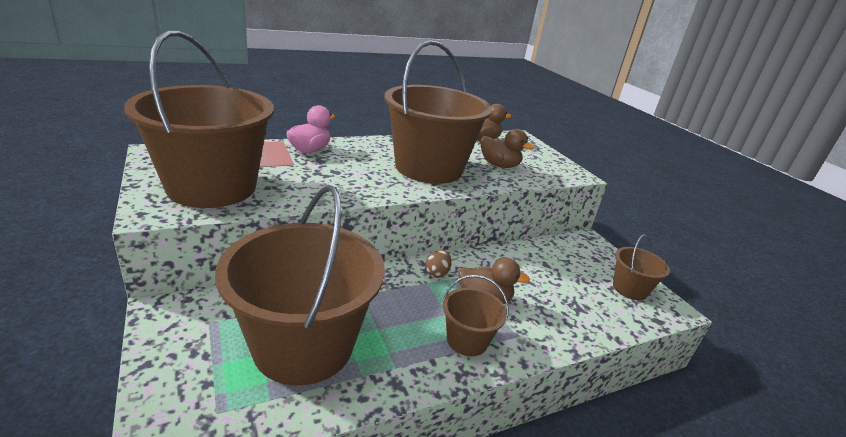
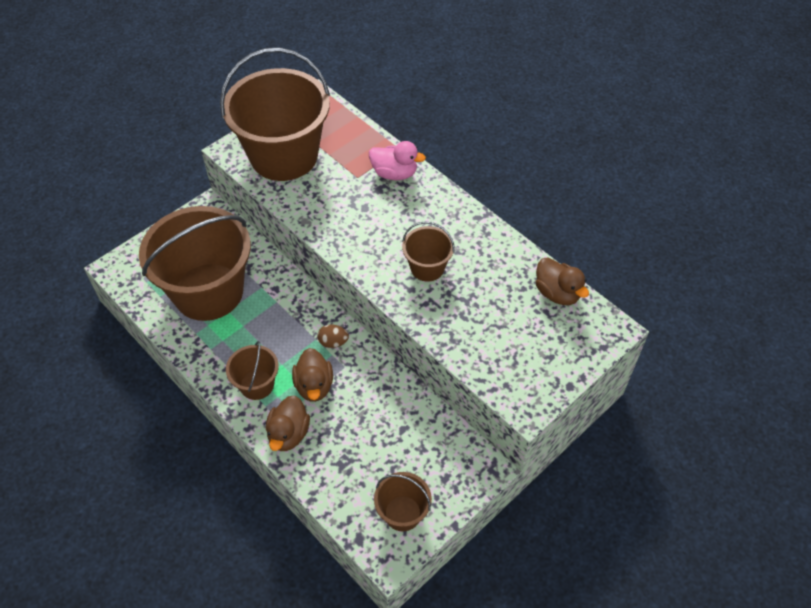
camera: 75 degrees right, 25 degrees up
brown bucket [385,40,492,184] -> brown bucket [402,221,455,282], size x0.46
brown duck [480,129,534,168] -> brown duck moved to [266,395,310,451]

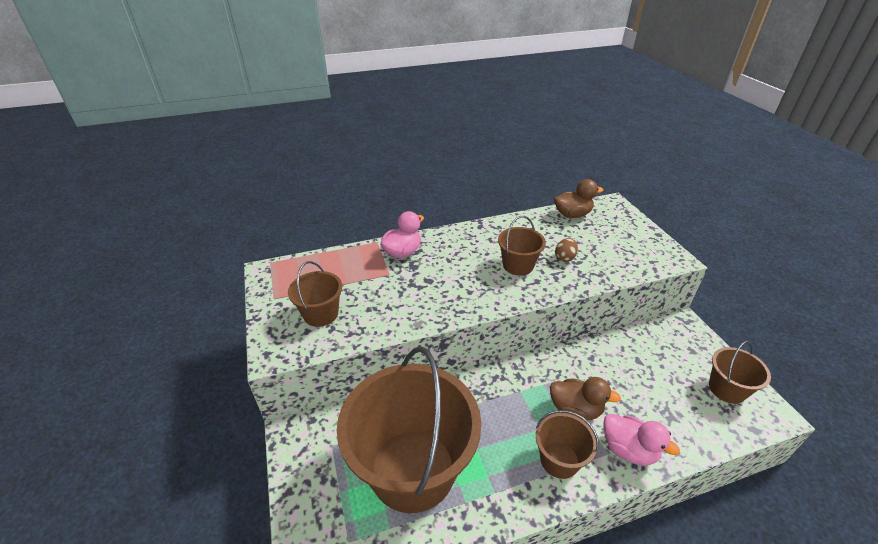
camera: 65 degrees left, 15 degrees down
brown bucket [220,48,330,181] -> brown bucket [288,261,342,327], size x0.46
brown duck [266,395,310,451] -> pink duck [603,414,680,465]
brown egg [317,325,349,348] -> brown egg moved to [555,238,578,262]

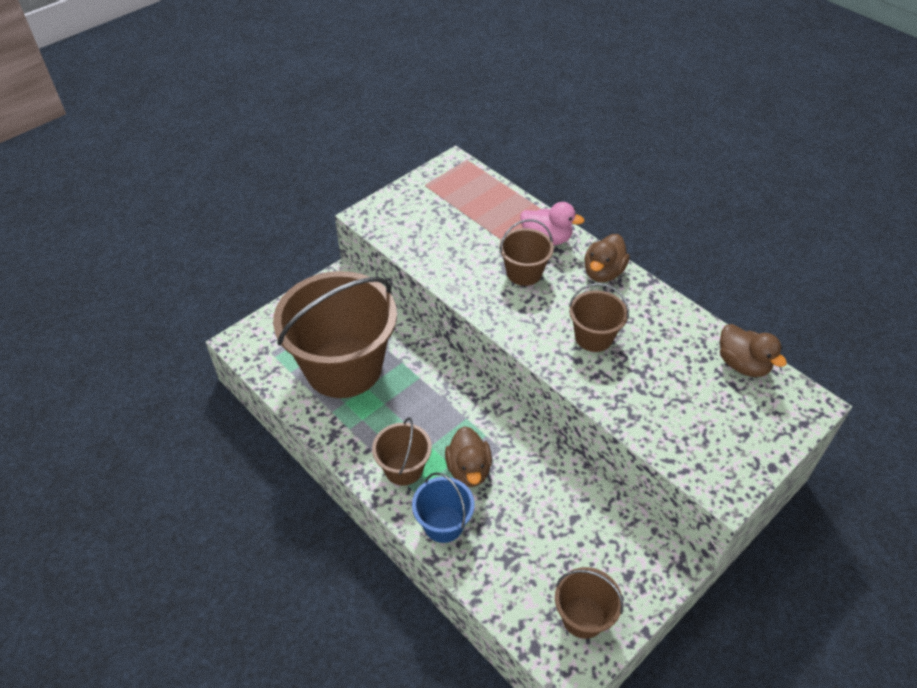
camera: 65 degrees right, 10 degrees up
brown bucket [288,261,342,327] -> brown bucket moved to [499,219,554,286]
brown egg [555,238,578,262] -> none
pink duck [603,414,680,465] -> blue bucket [412,472,475,543]
none -> brown duck [584,234,630,282]

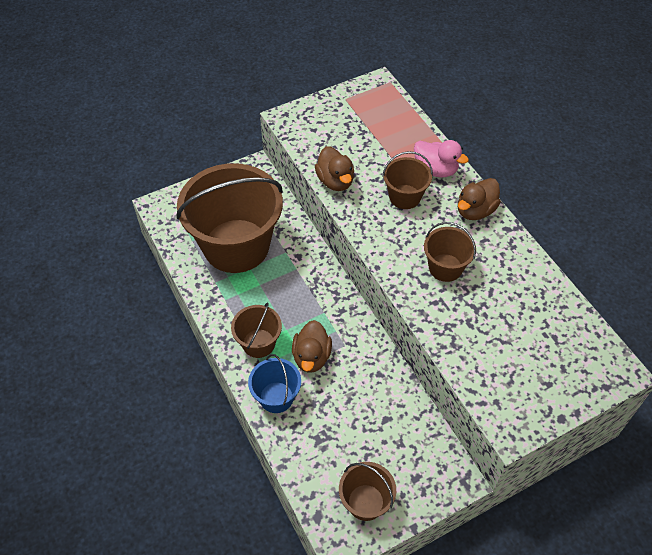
camera: 15 degrees right, 5 degrees up
brown duck [720,324,787,377] -> brown duck moved to [315,146,354,191]

